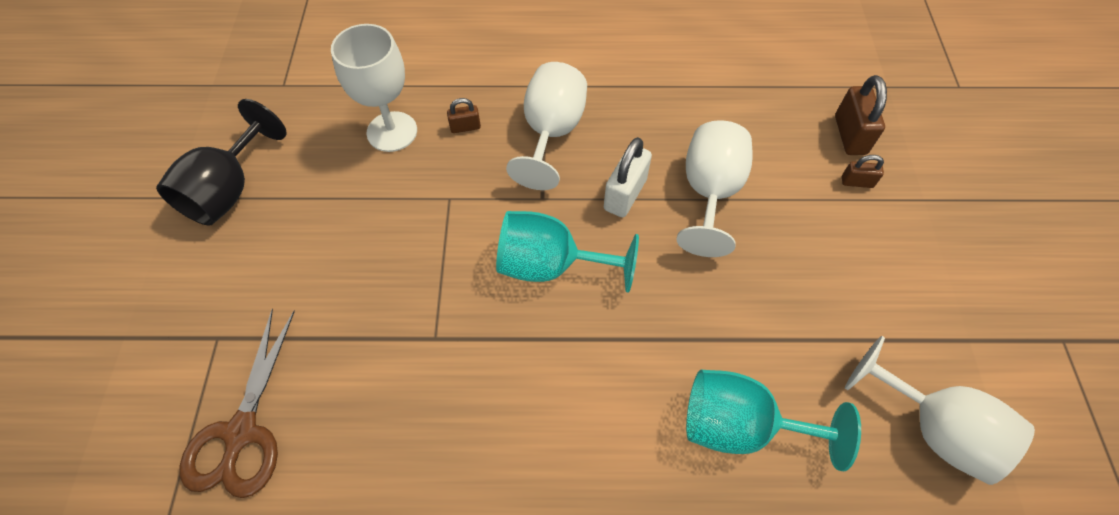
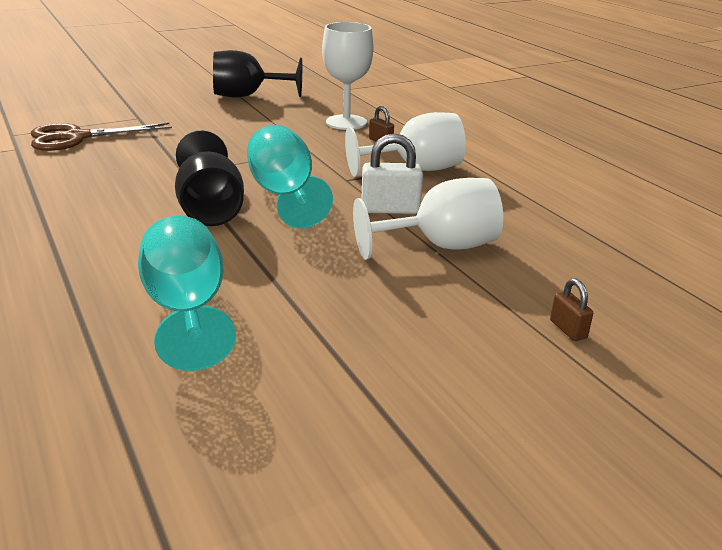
camera: 60 degrees right, 30 degrees down
brown padlock [835,75,887,155] -> none
white goblet [845,336,1035,485] -> none
none -> black goblet [175,130,244,226]

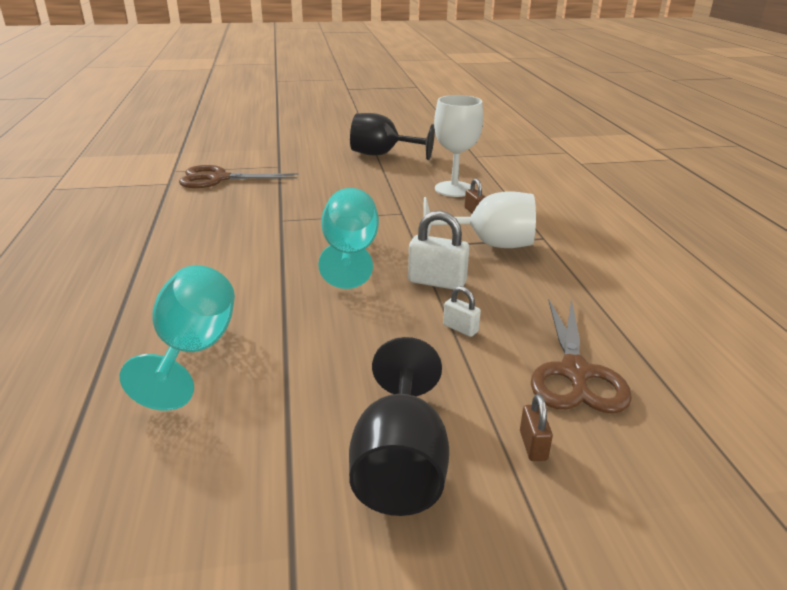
camera: 20 degrees right, 0 degrees up
black goblet [175,130,244,226] -> black goblet moved to [349,337,449,516]
white goblet [353,178,503,260] -> white padlock [443,286,481,337]
none -> brown scissors [531,298,632,413]

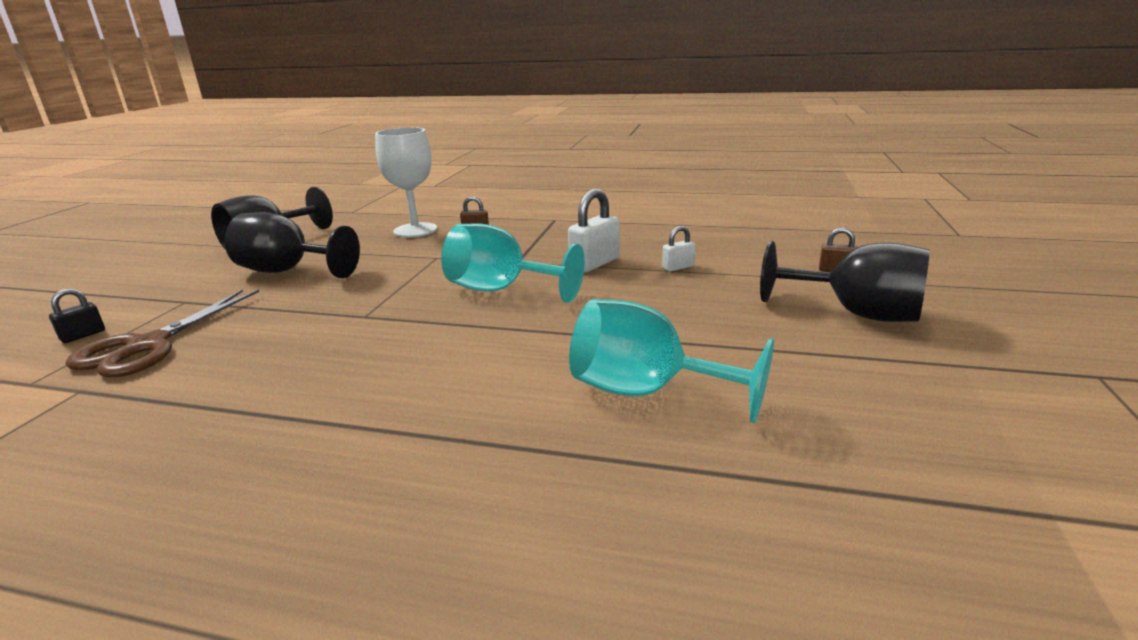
camera: 65 degrees left, 5 degrees down
white goblet [423,191,536,248] -> none
brown scissors [531,298,632,413] -> none
none -> black padlock [49,288,105,343]
none -> black goblet [225,212,360,278]

